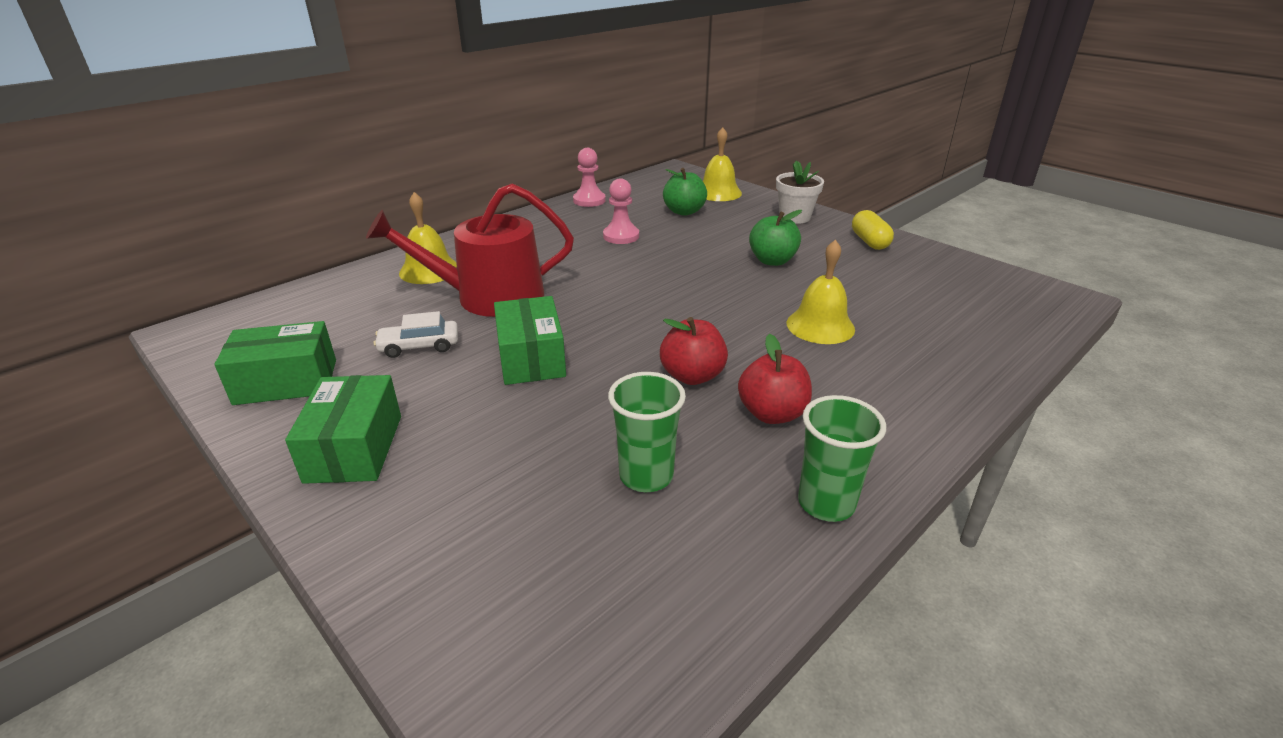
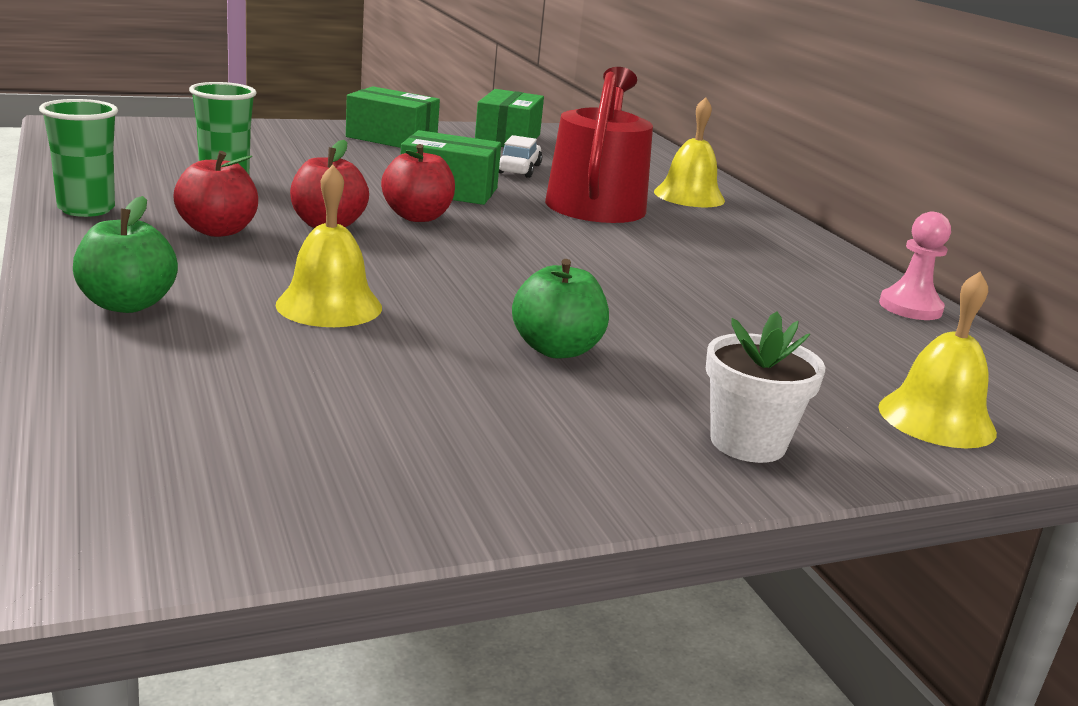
camera: 110 degrees right, 10 degrees down
pink pawn [603,178,639,244] -> none
green apple [663,168,707,216] -> green apple moved to [73,196,178,313]
yellow capsule [852,210,894,250] -> none
none -> red apple [381,144,455,222]

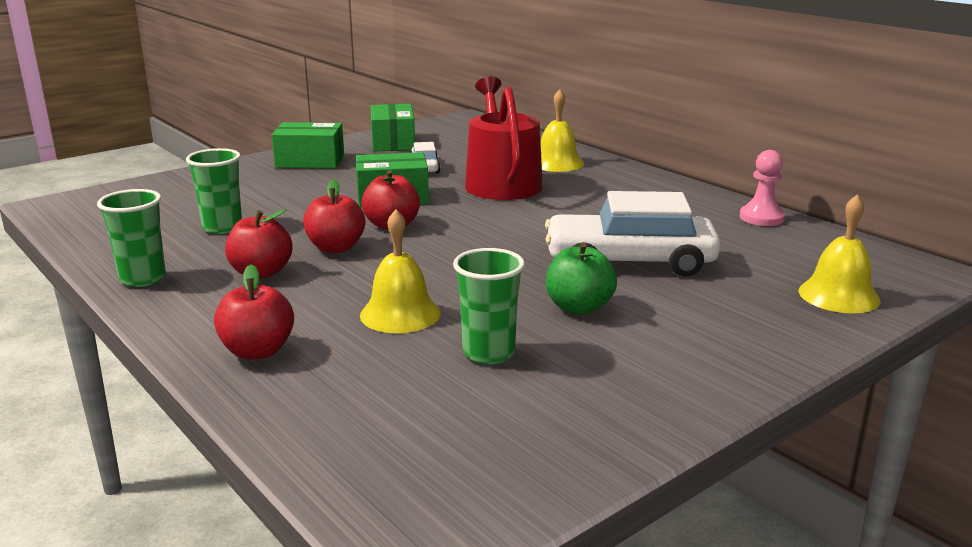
camera: 15 degrees left, 0 degrees up
green apple [73,196,178,313] -> red apple [214,264,294,360]
white flower pot [706,312,825,463] -> none
none -> green cup [453,248,525,364]
none -> white car [545,191,721,277]

